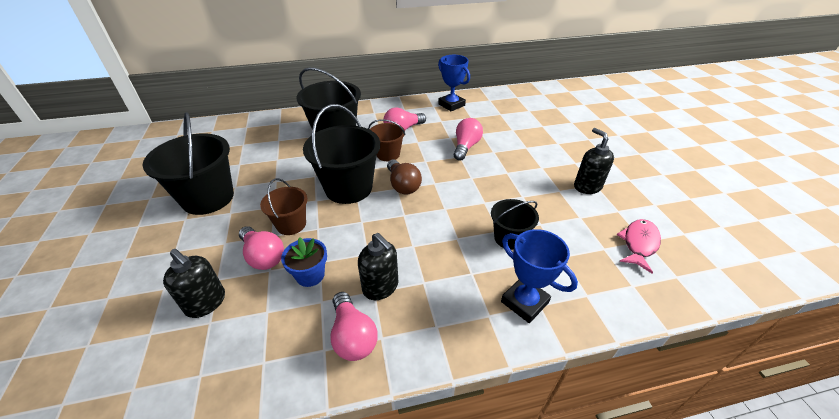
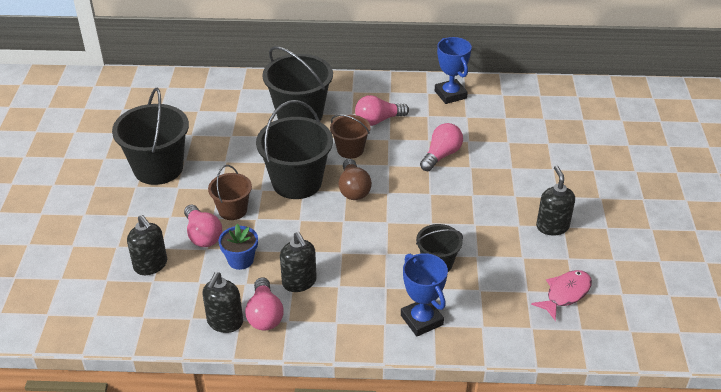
camera: 15 degrees right, 0 degrees up
none -> black soap dispenser [202,272,243,333]

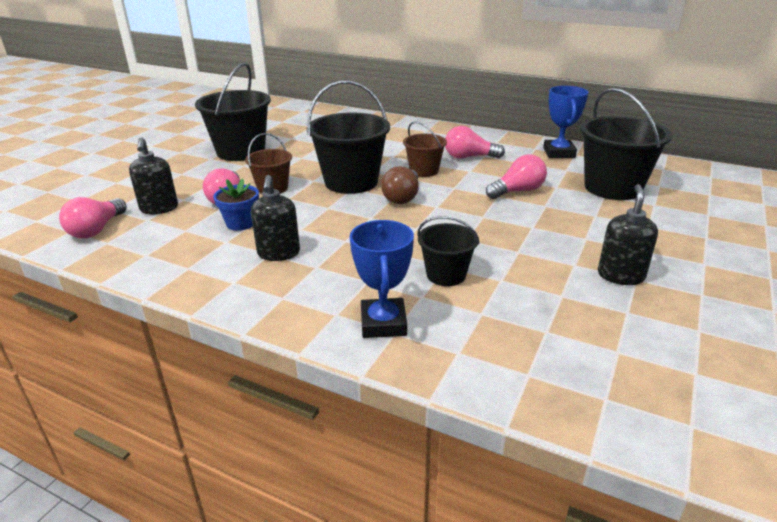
camera: 25 degrees right, 10 degrees down
black soap dispenser [202,272,243,333] -> none
pink light bulb [245,277,284,331] -> pink light bulb moved to [59,197,127,238]
black bucket [262,46,333,121] -> black bucket moved to [580,88,672,200]
pink fish [531,270,592,321] -> none

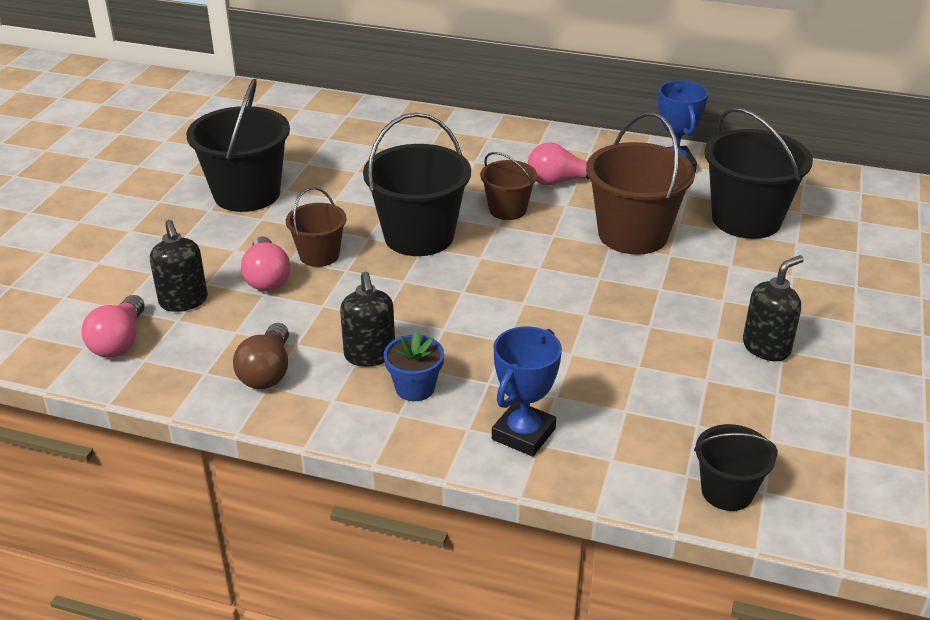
camera: 10 degrees left, 5 degrees up
blue flower pot [213,179,259,231] -> blue flower pot moved to [384,330,444,401]
blue trophy [350,220,414,338] -> blue trophy turned 45 degrees clockwise [492,326,562,457]
brown light bulb [381,166,419,204] -> brown light bulb moved to [233,323,289,389]
black bucket [417,216,479,286] -> black bucket moved to [694,424,778,511]
pink light bulb [486,154,547,199] -> brown bucket [586,112,695,255]
black soap dispenser [598,184,658,285] -> black soap dispenser turned 45 degrees clockwise [743,255,804,361]

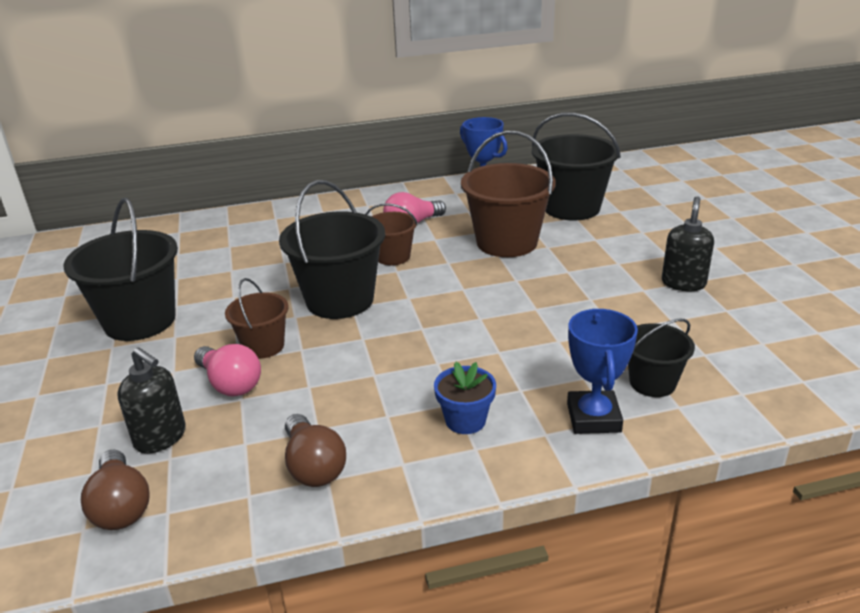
camera: 30 degrees left, 5 degrees down
pink light bulb [81,295,145,358] -> brown light bulb [81,449,150,530]
black soap dispenser [340,272,395,367] -> none
black bucket [694,424,778,511] -> black bucket moved to [628,319,695,397]

